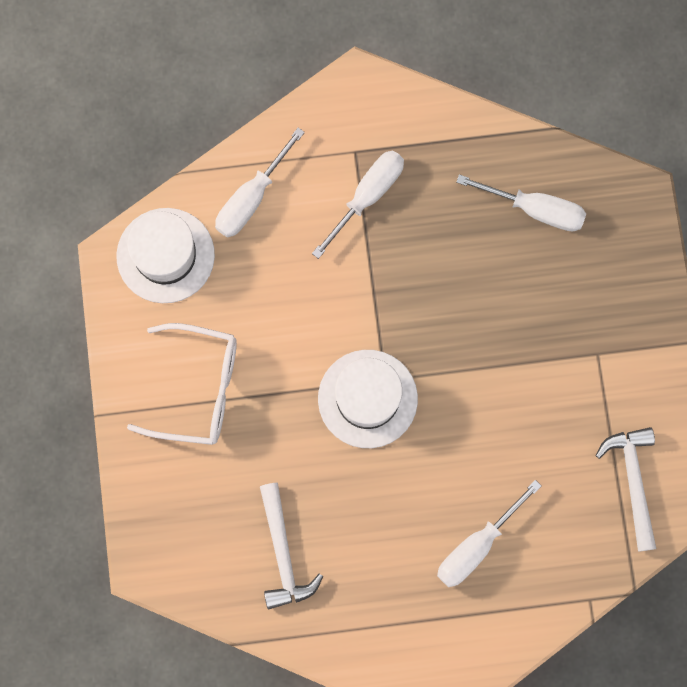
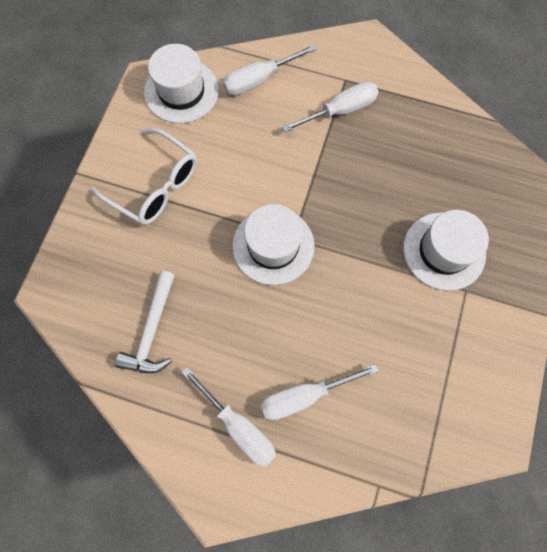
camera: 25 degrees right, 5 degrees down
white screwdriver [456,174,586,231] -> white screwdriver moved to [181,367,276,467]
white hammer [596,427,656,552] -> none
none -> white hat [403,210,489,291]

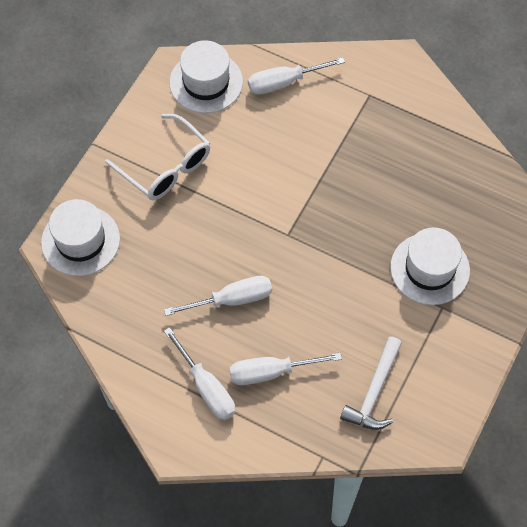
camera: 10 degrees right, 10 degrees down
white hammer [115,270,175,373] -> white hammer moved to [340,337,402,430]
white hat [232,204,315,285] -> white hat moved to [41,199,120,276]
white screwdriver [282,82,378,132] -> white screwdriver moved to [164,276,272,316]

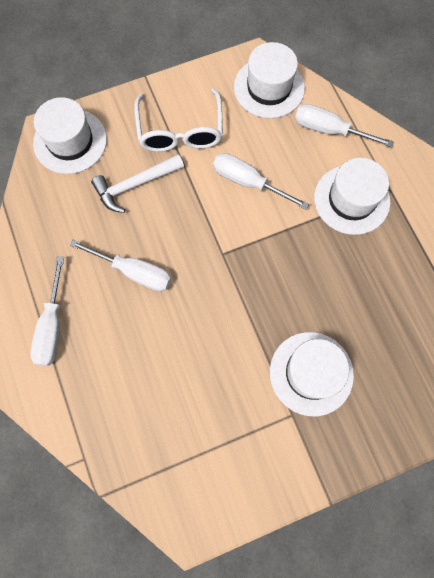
camera: 40 degrees right, 10 degrees up
white screwdriver [230,353,342,385] -> white screwdriver moved to [213,153,309,209]
white hammer [340,337,402,430] -> white hammer moved to [91,154,184,213]
none -> white hat [314,158,391,235]

